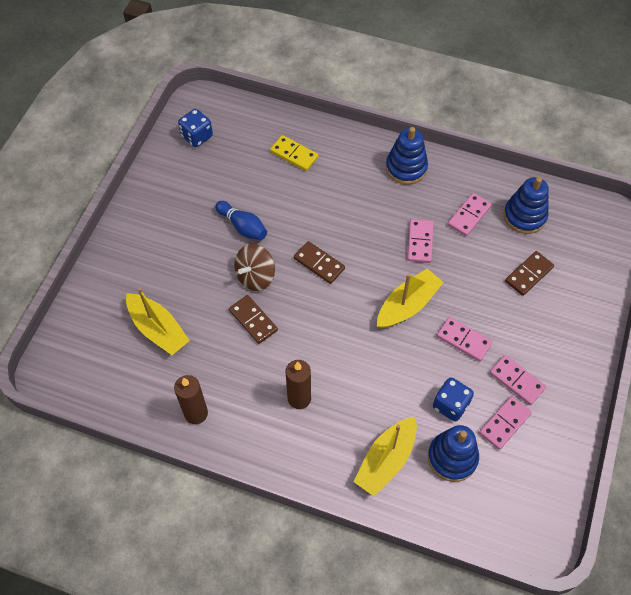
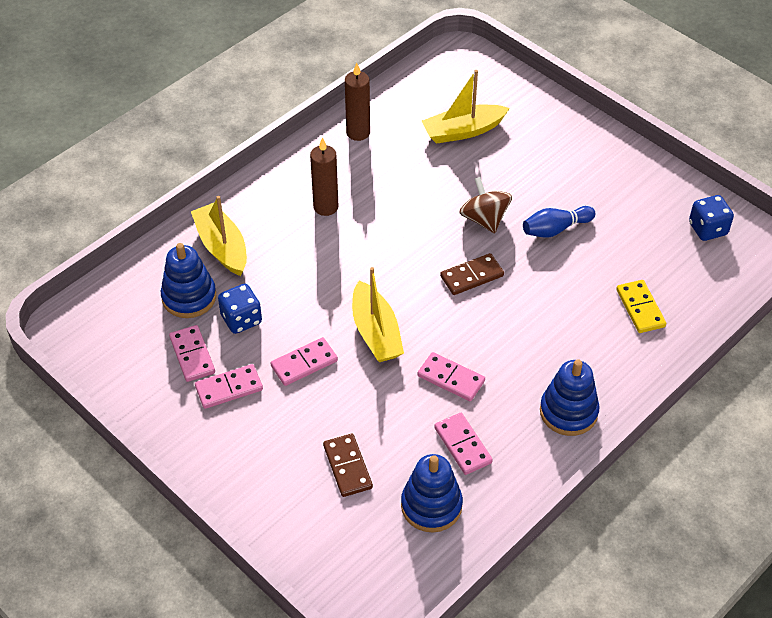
camera: 115 degrees right, 10 degrees down
brown domino [229,295,278,344] -> none
yellow domino [270,135,318,171] -> yellow domino turned 75 degrees counterclockwise [616,280,666,333]

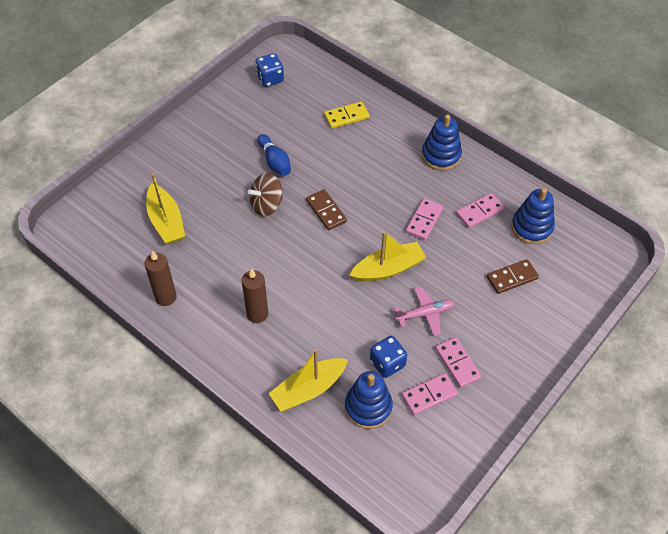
camera: 95 degrees left, 5 degrees up
pink domino [271,337,338,386] -> pink plane [394,286,455,336]

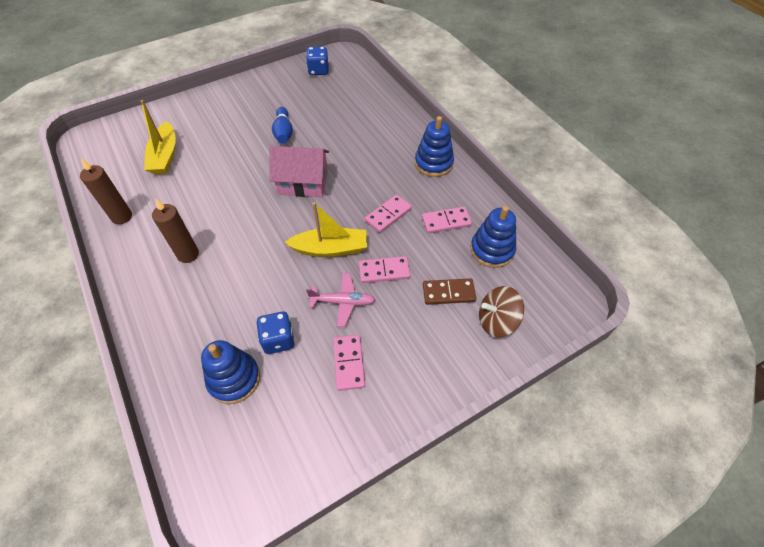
camera: 20 degrees right, 0 degrees up
brown spinning top [248,173,283,216] -> brown spinning top moved to [479,286,524,338]
yellow boat [268,349,348,411] -> none
brown domino [306,189,347,230] -> pink house [269,146,329,197]
yellow domino [324,102,370,129] -> none
pink domino [402,373,458,415] -> pink domino moved to [359,256,410,283]

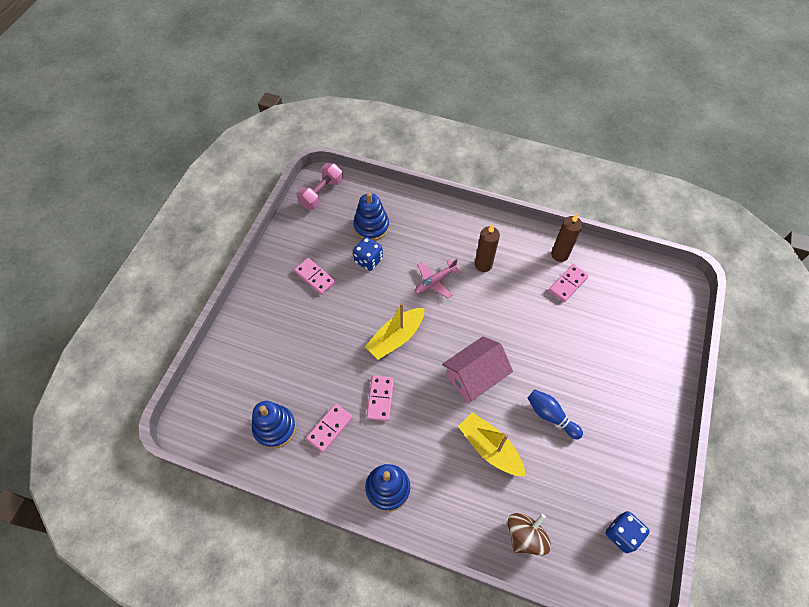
camera: 140 degrees right, 5 degrees up
yellow boat [140,100,176,174] -> yellow boat moved to [458,412,526,477]
pink plane [306,273,375,327] -> pink plane moved to [415,259,461,299]
pink domino [359,256,410,283] -> pink domino moved to [549,264,589,302]
brown domino [423,278,477,305] -> none
brown spinning top [479,286,524,338] -> brown spinning top moved to [508,513,551,556]
none -> pink dumbbell [296,163,343,210]

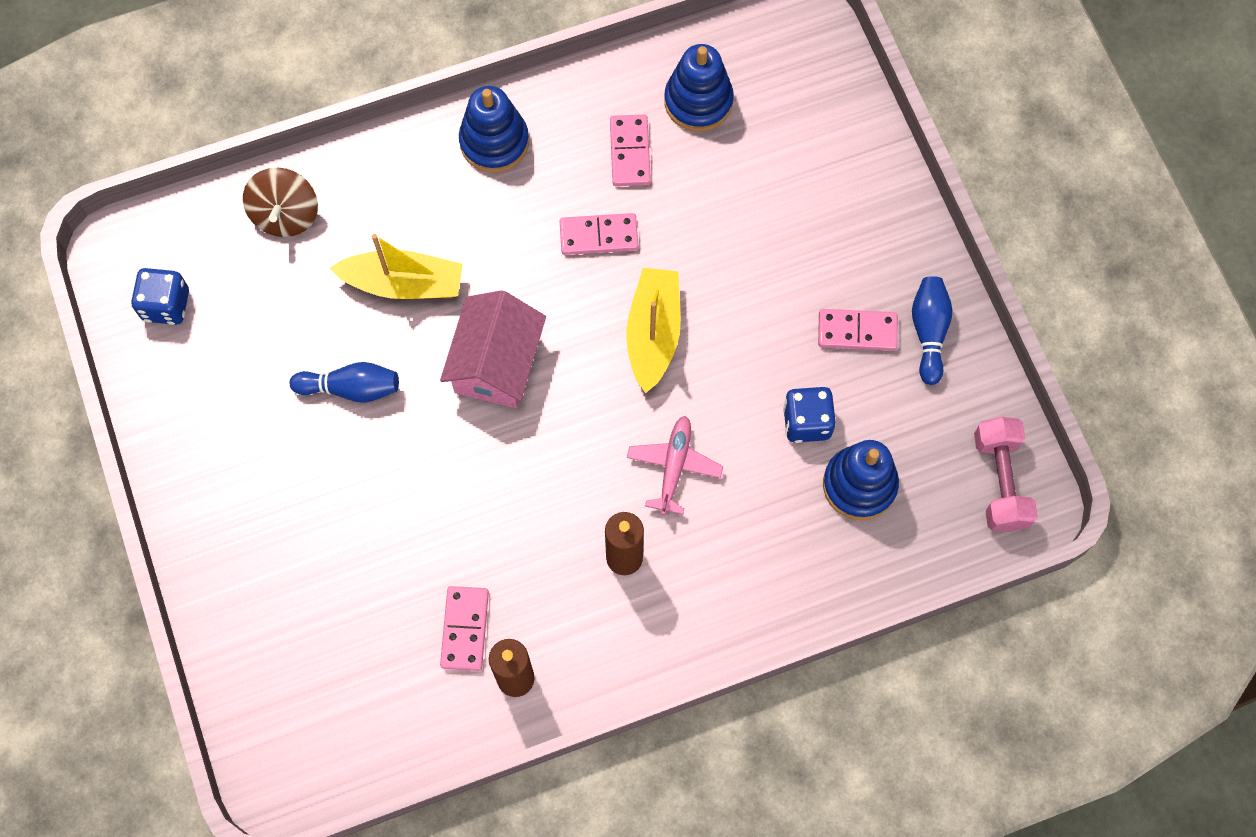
camera: 140 degrees right, 10 degrees up
pink domino [366,376,394,421] -> pink domino turned 60 degrees counterclockwise [560,213,638,255]
none -> blue bowling pin [912,276,953,385]

